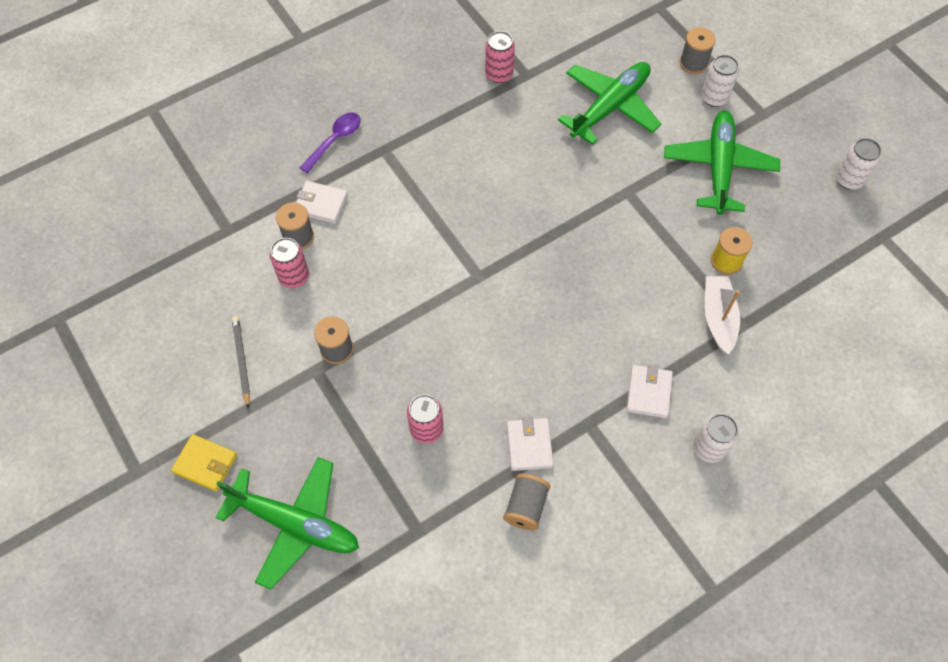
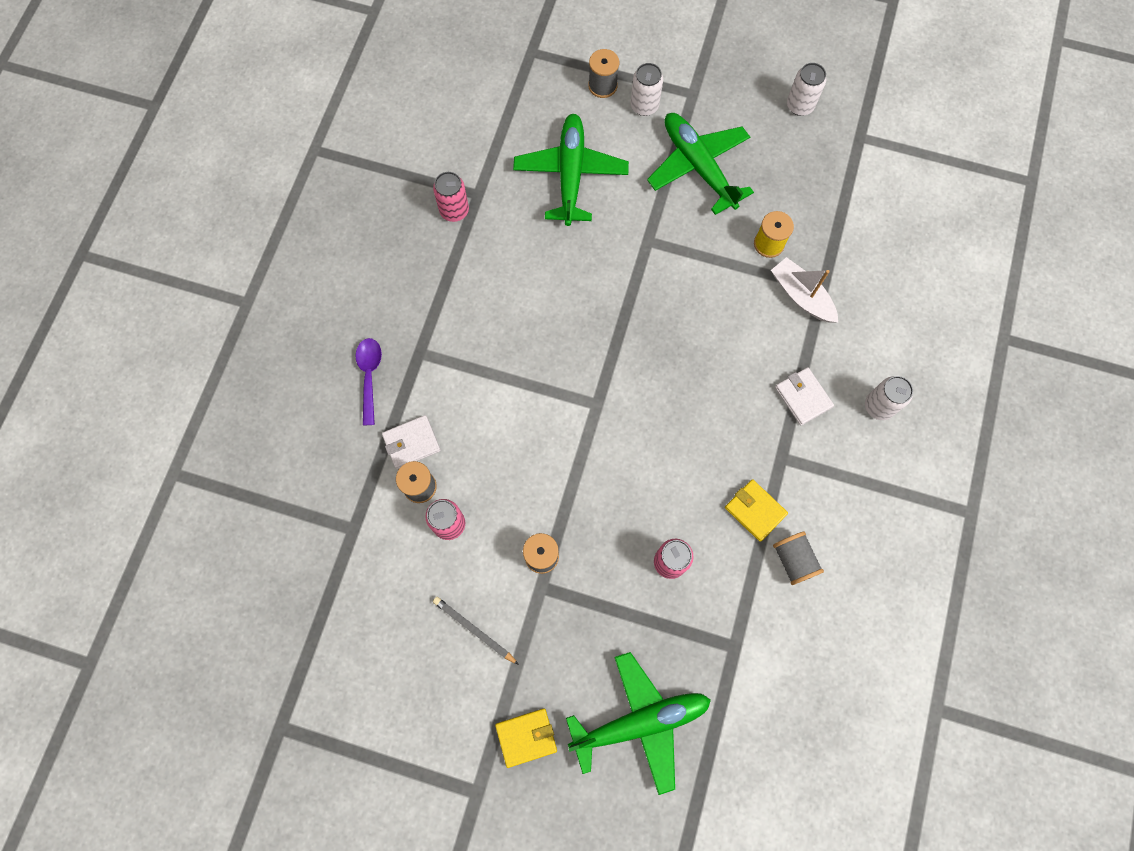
camera: 40 degrees left, 10 degrees up
white wallet [507,417,554,471] -> yellow wallet [725,479,788,542]

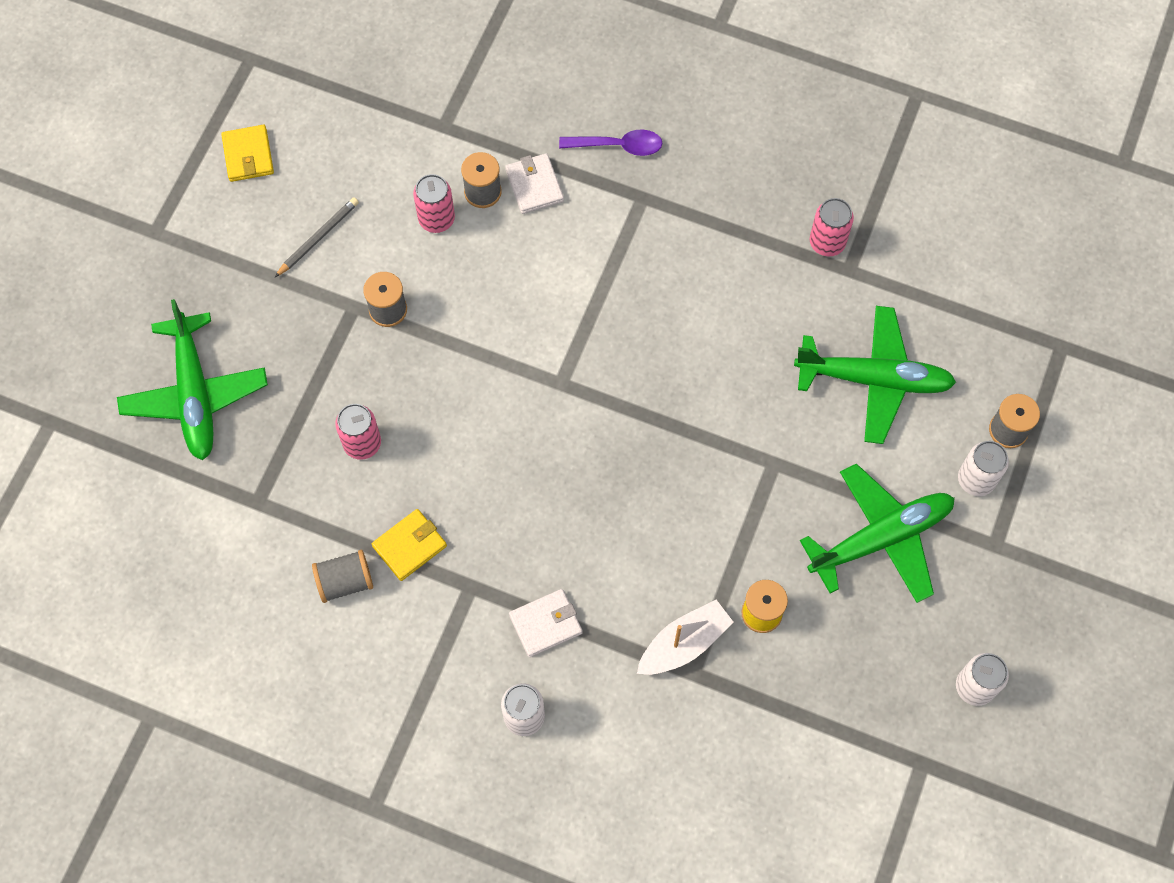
camera: 95 degrees right, 5 degrees down
yellow wallet [495,708,557,768] -> yellow wallet moved to [221,125,274,182]

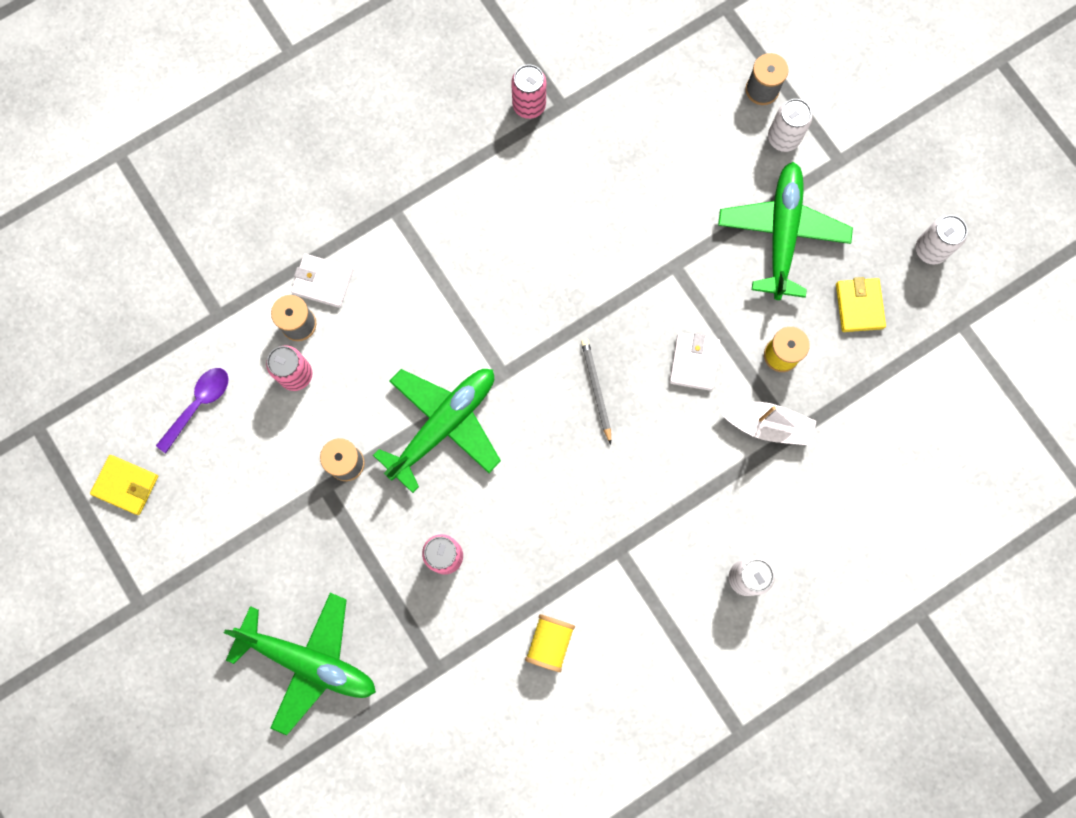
camera: 55 degrees left, 10 degrees up
grey pencil [275,197,359,277] -> grey pencil moved to [581,339,611,444]
grey spool [312,550,373,603] -> yellow spool [525,614,575,672]
yellow wallet [372,509,447,581] -> yellow wallet moved to [836,277,886,332]
white wallet [509,589,583,657] -> white wallet moved to [669,333,720,391]
purple spoon [559,129,663,156] -> purple spoon moved to [156,368,229,453]
white boat [637,600,734,675] -> white boat turned 105 degrees clockwise [720,402,816,445]
green plane [794,306,956,444] -> green plane moved to [373,369,501,493]

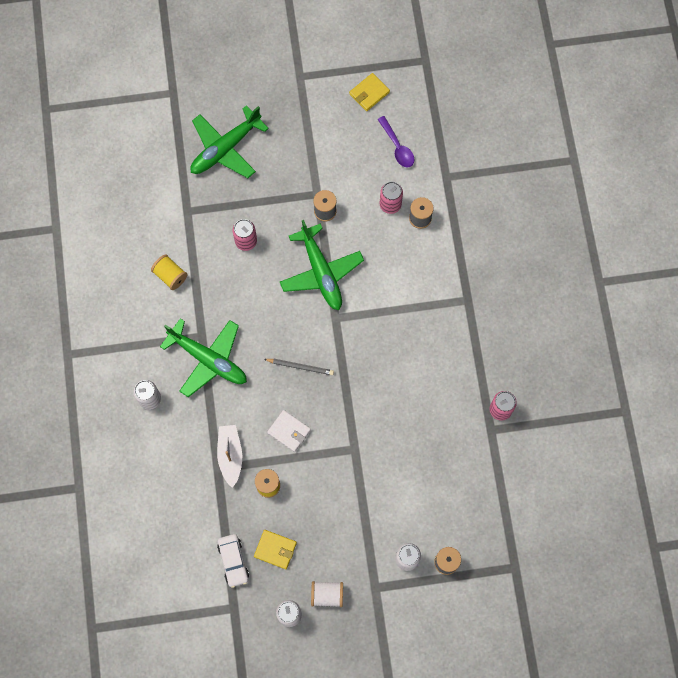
camera: 115 degrees right, 5 degrees down
white wallet [291,254,353,308] -> none
green plane [718,162,853,300] -> green plane moved to [160,318,247,397]
white boat [720,402,816,445] -> white boat turned 135 degrees clockwise [217,425,242,488]
none -> white car [217,534,249,588]
none -> white spool [311,581,343,607]

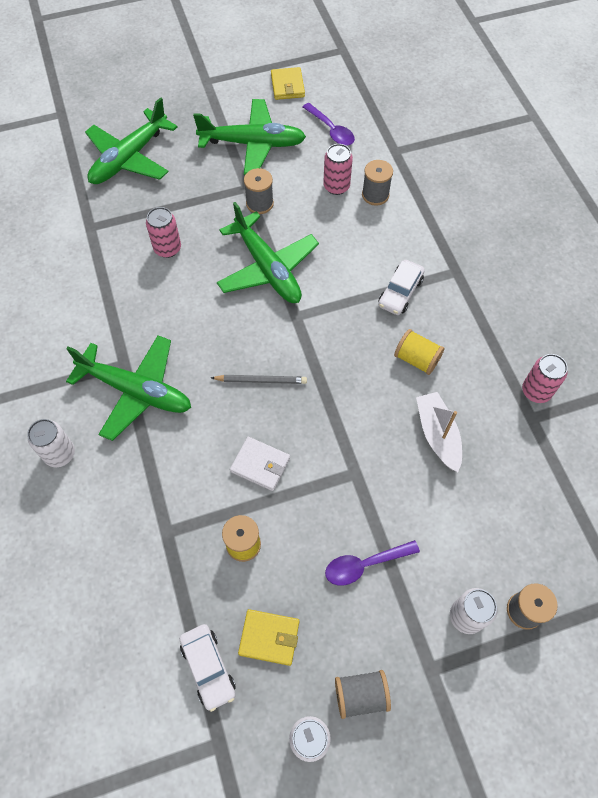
camera: 10 degrees left, 10 degrees down
yellow spool [151,254,188,290] -> yellow spool moved to [394,329,444,375]
white boat [217,425,242,488] -> white boat moved to [416,392,462,472]
white spool [311,581,343,607] -> grey spool [335,670,391,719]
yellow wallet [349,73,390,111] -> yellow wallet turned 45 degrees counterclockwise [271,67,305,100]
none -> green plane [193,99,306,175]
none -> purple spoon [325,540,420,586]
none -> white car [378,260,425,315]

